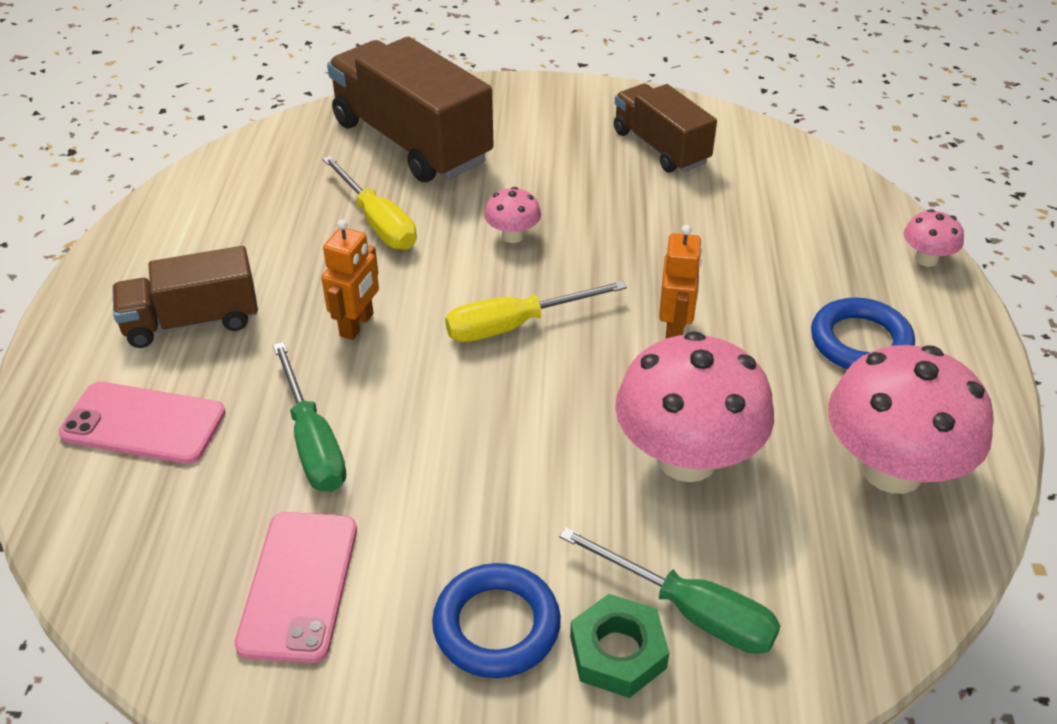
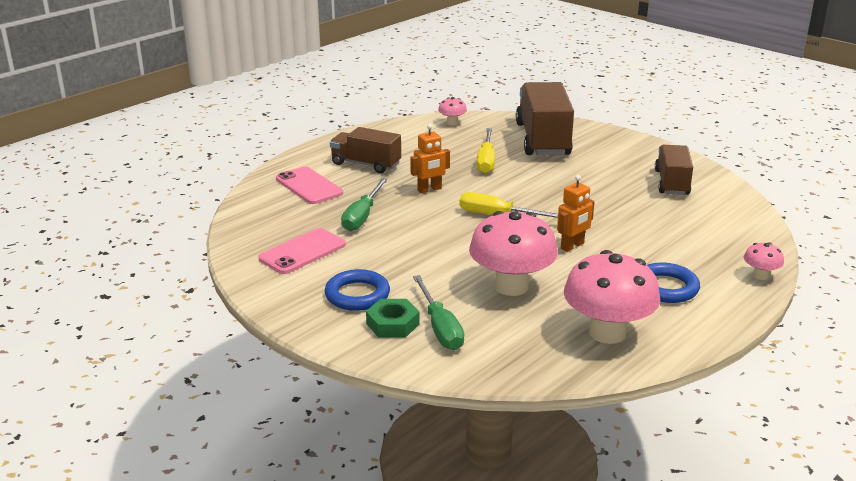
camera: 40 degrees right, 15 degrees down
pink mushroom [484,187,541,243] -> pink mushroom moved to [438,97,467,125]

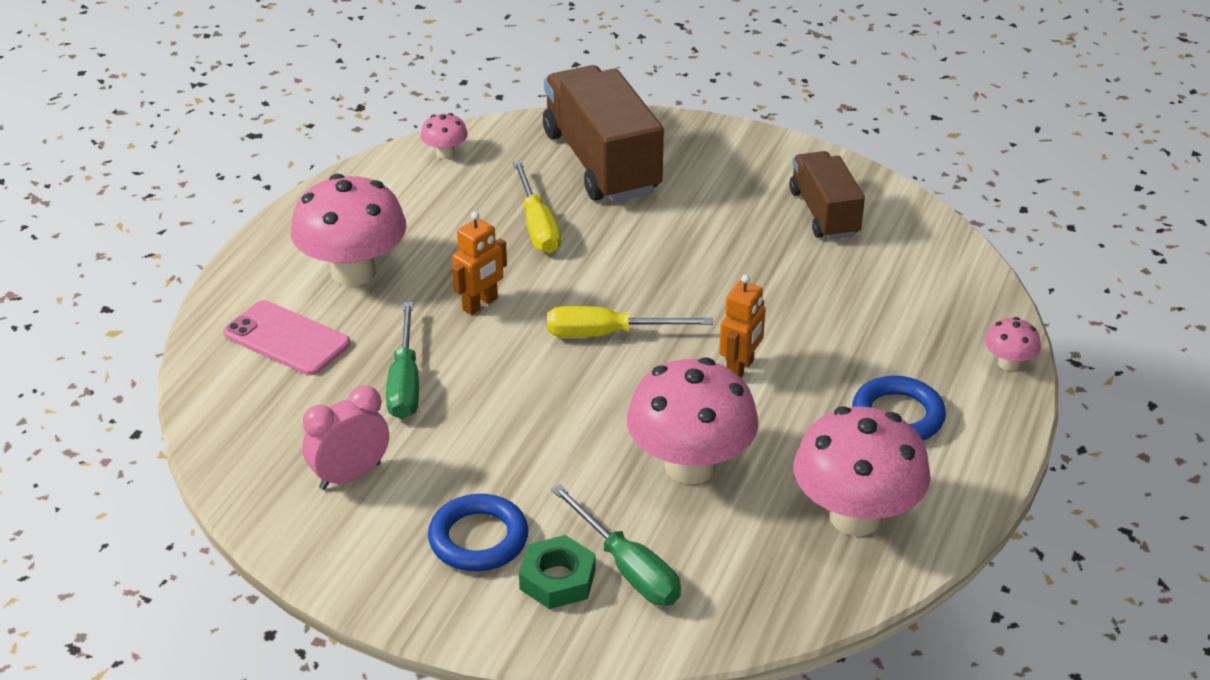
camera: 20 degrees left, 10 degrees up
pink phone [258,228,346,274] -> pink clock [302,386,389,490]
brown truck [330,127,401,173] -> pink mushroom [291,174,406,286]

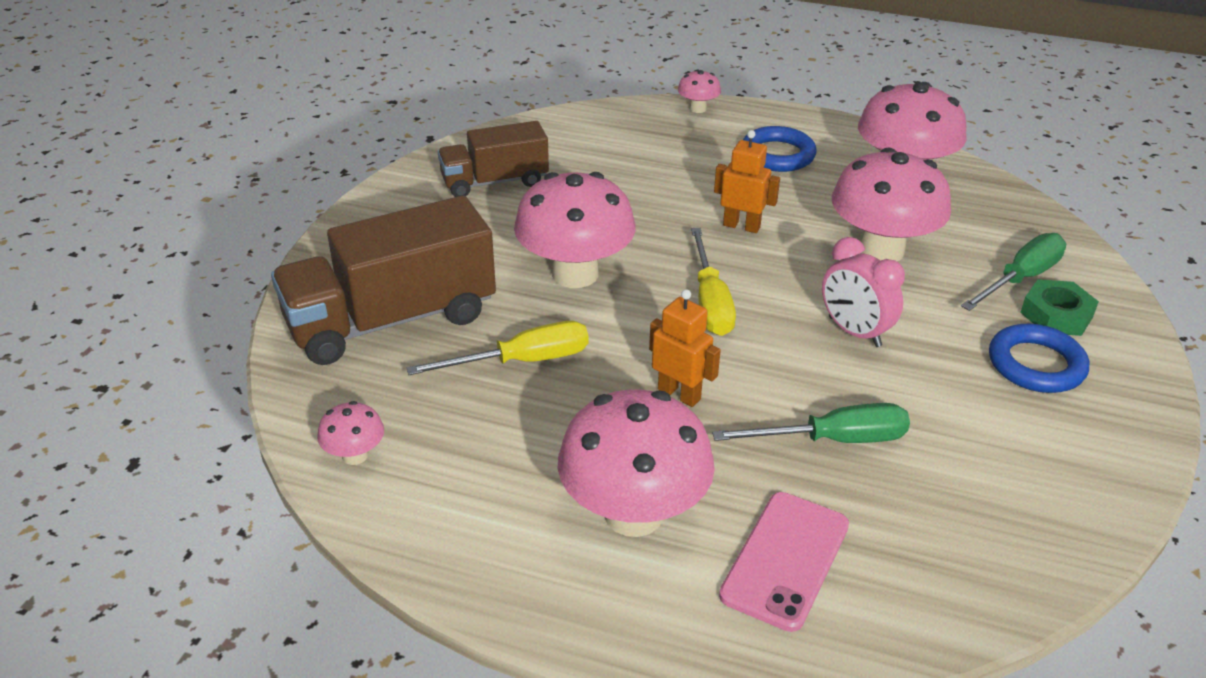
camera: 95 degrees left, 0 degrees up
pink clock [302,386,389,490] -> pink clock moved to [822,237,905,347]
none -> pink mushroom [514,172,635,288]

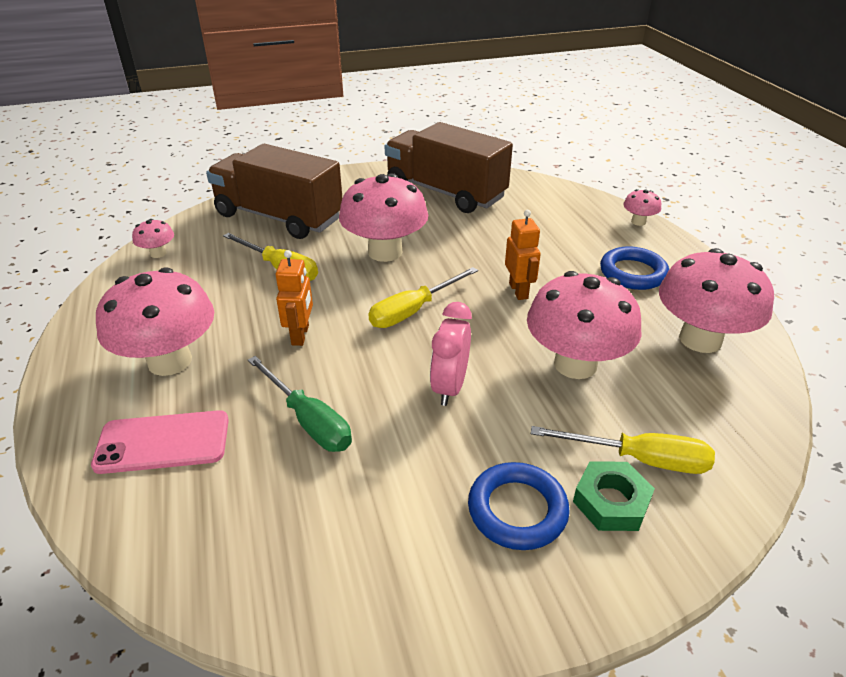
camera: 55 degrees right, 0 degrees up
brown truck [438,121,549,197] -> brown truck [384,122,513,213], size x1.65
green screwdriver [961,233,1066,311] -> yellow screwdriver [531,426,715,474]

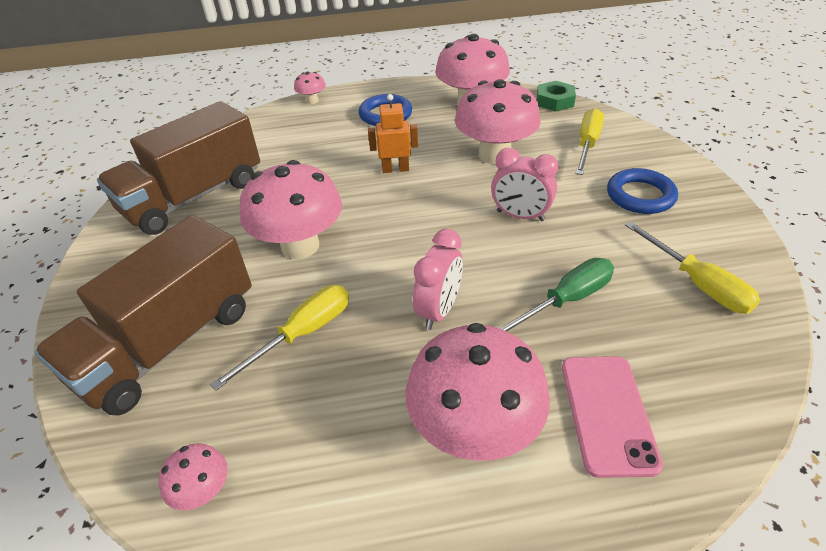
camera: 80 degrees left, 5 degrees up
orange robot [276,250,313,346] -> pink clock [413,229,463,330]
yellow screwdriver [368,267,478,328] -> yellow screwdriver moved to [625,221,760,314]
green nut [573,461,655,531] -> green nut moved to [537,81,576,111]

